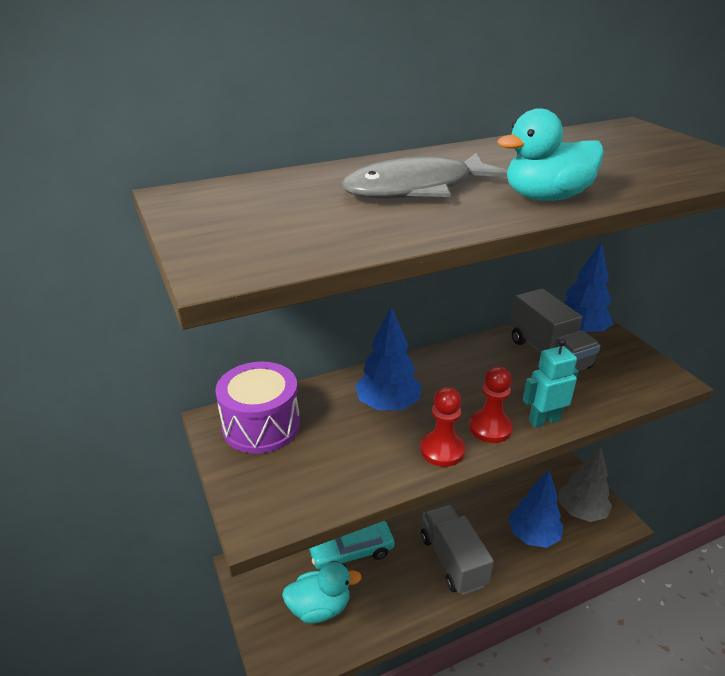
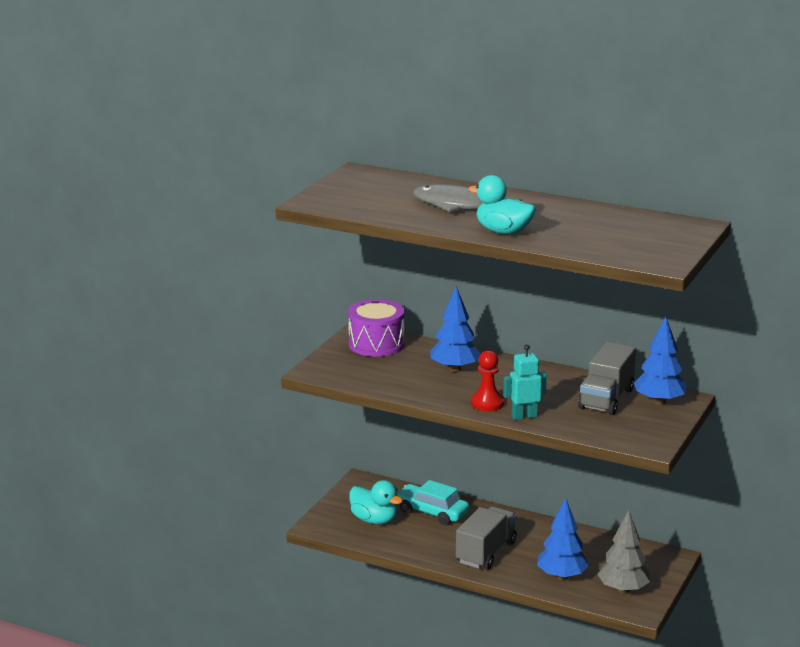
camera: 50 degrees right, 10 degrees down
red pawn [420,387,465,467] -> none
turquoise robot [523,338,579,428] -> turquoise robot turned 45 degrees counterclockwise [503,345,547,420]

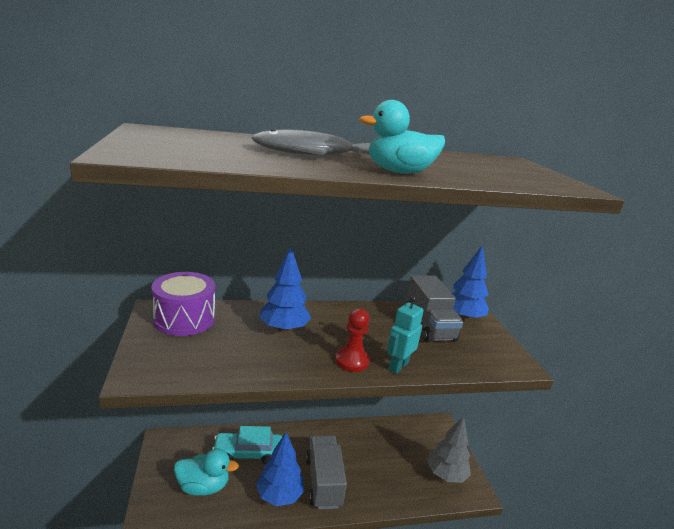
camera: 40 degrees left, 0 degrees up
blue tree [537,498,589,580] -> blue tree moved to [256,432,304,506]

